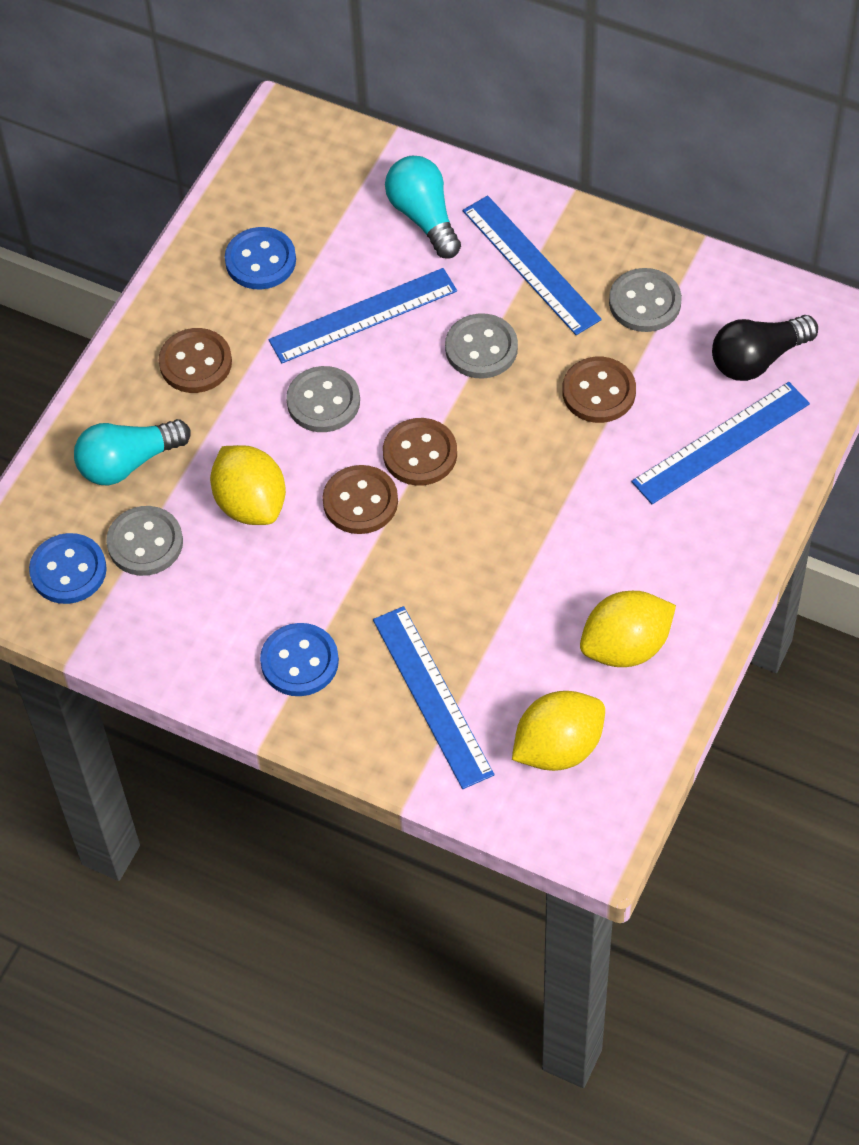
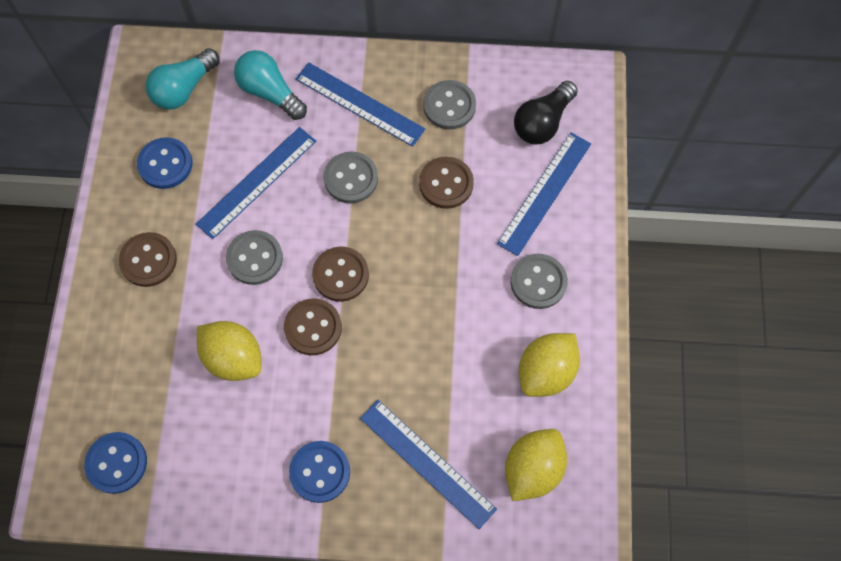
camera: 25 degrees left, 10 degrees up
turquoise light bulb [74,419,191,485] -> turquoise light bulb moved to [146,48,220,110]
grey button [106,506,183,576] -> grey button moved to [511,254,568,309]

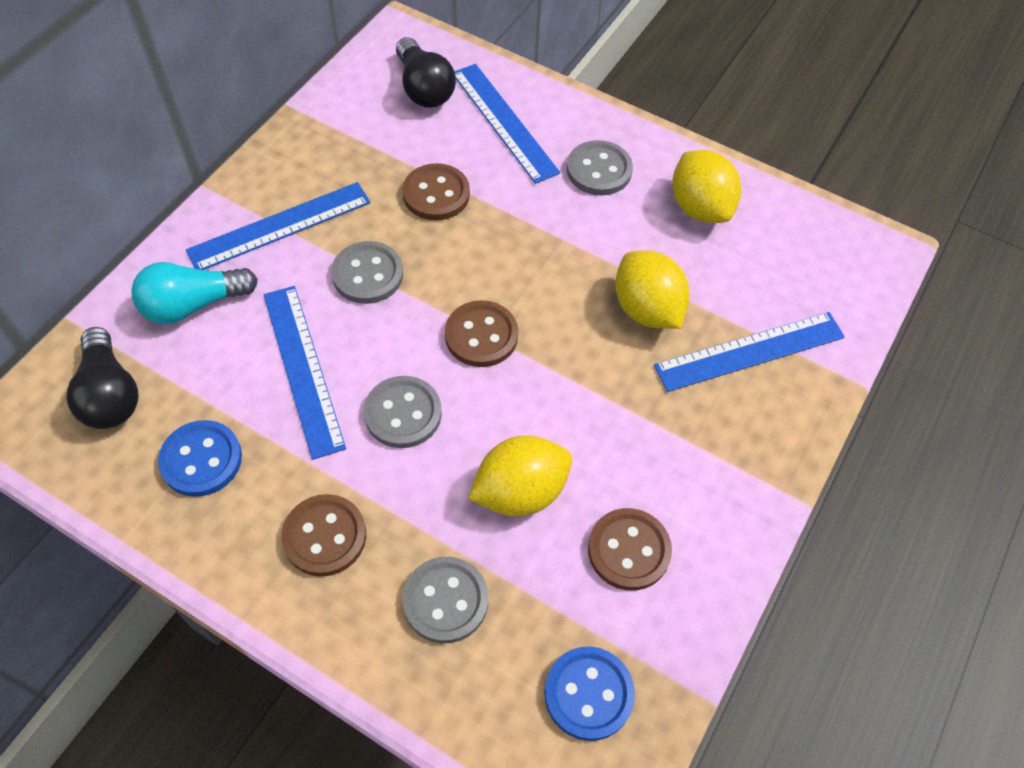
camera: 65 degrees left, 10 degrees down
turquoise light bulb [146,48,220,110] -> black light bulb [66,327,138,429]
brown button [284,298,342,355] -> brown button moved to [588,508,672,591]
blue button [289,441,350,503] -> none
grey button [423,80,476,130] -> grey button moved to [402,557,488,643]
yellow lemon [505,429,567,501] -> yellow lemon moved to [615,250,690,329]

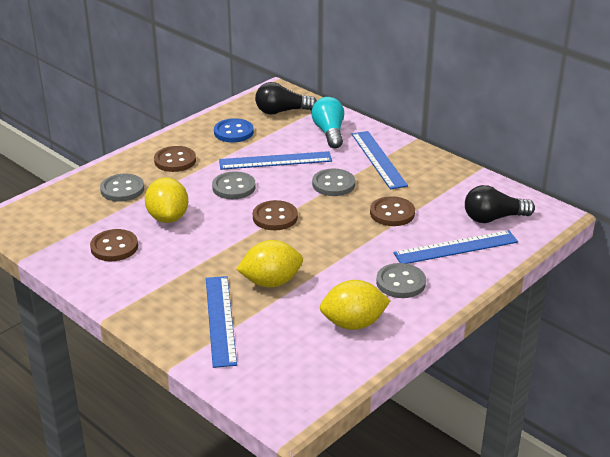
camera: 105 degrees right, 25 degrees down
blue button [544,646,635,741] -> none

